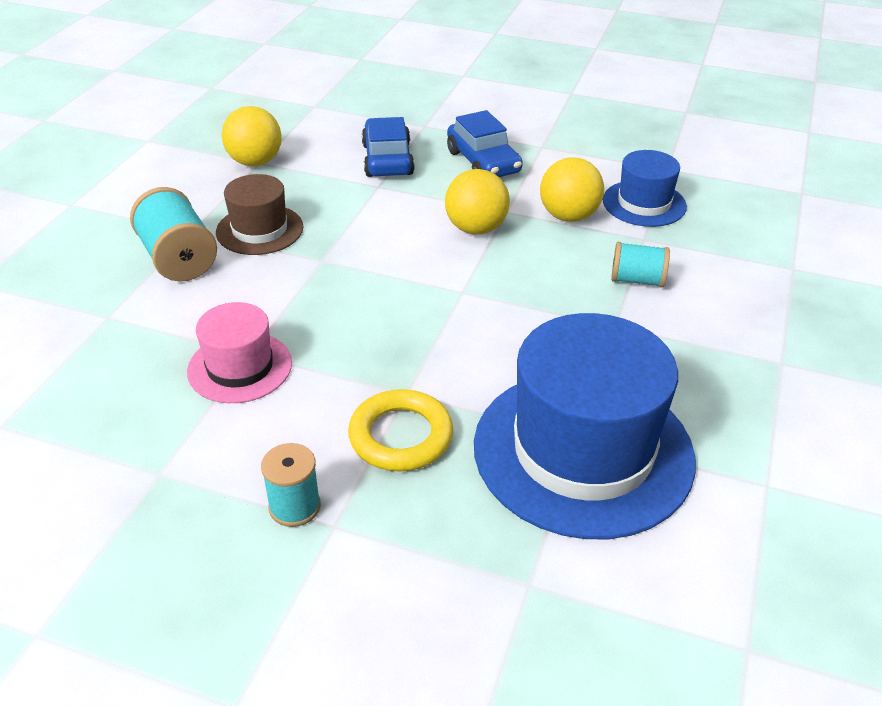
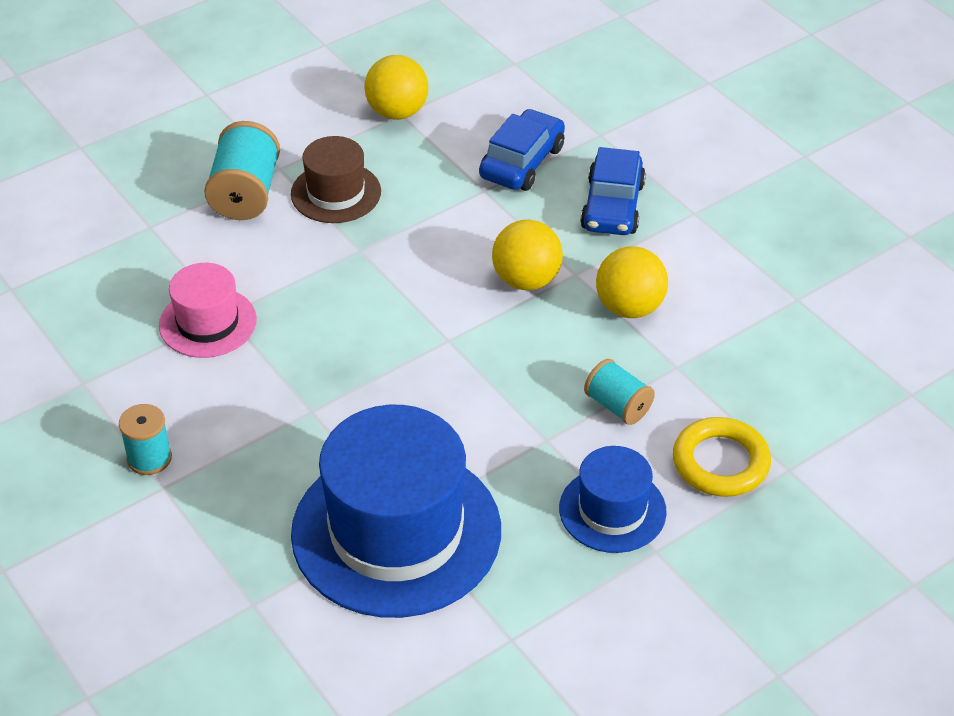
camera: 35 degrees right, 5 degrees up
yellow ring [348,389,453,471] -> yellow ring moved to [673,417,771,497]
blue hat [603,150,687,227] -> blue hat moved to [559,446,667,553]

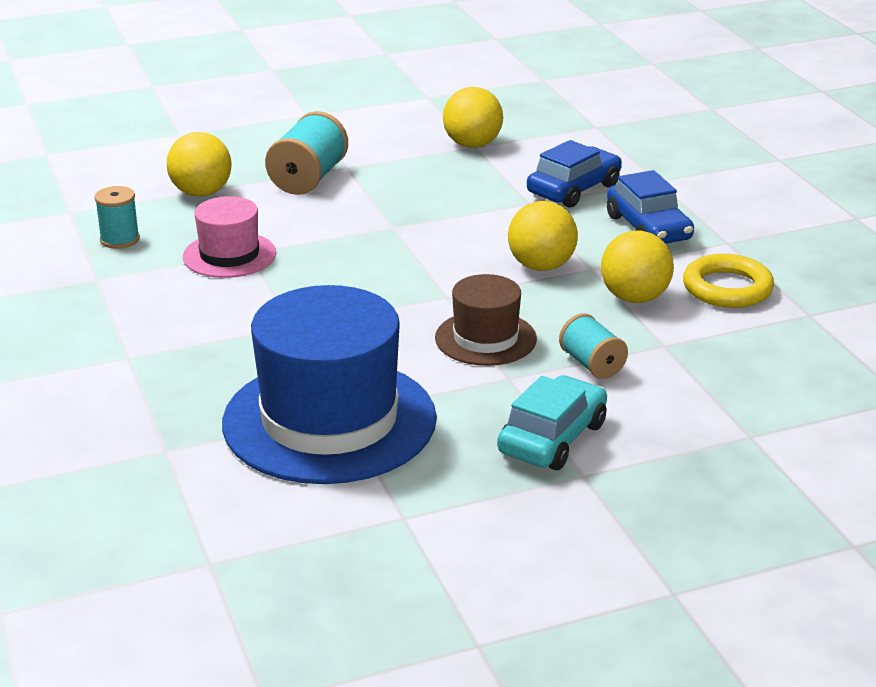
camera: 15 degrees right, 15 degrees down
turquoise spool [119,404,172,475] -> turquoise spool moved to [94,186,140,249]
brown hat [291,136,381,223] -> brown hat moved to [435,274,537,366]
blue hat [559,446,667,553] -> turquoise car [497,375,607,470]
blue car [580,147,646,235] -> blue car turned 45 degrees counterclockwise [607,170,694,244]
yellow ring [673,417,771,497] -> yellow ring moved to [683,254,774,308]
none -> yellow ball [167,132,231,196]

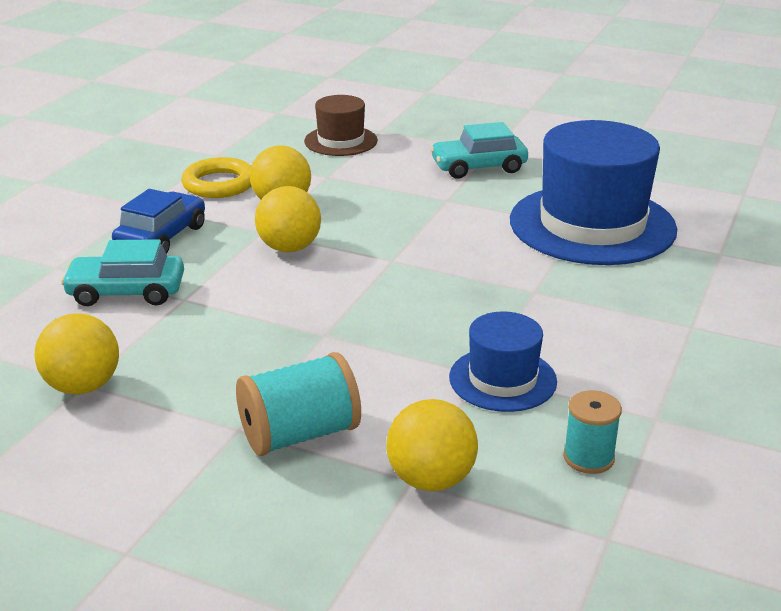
camera: 135 degrees left, 0 degrees up
pink hat [183,196,276,278] -> blue hat [449,312,557,412]
brown hat [435,274,537,366] -> brown hat moved to [304,95,378,156]
blue car [527,140,622,208] -> turquoise car [61,239,184,306]
turquoise spool [559,313,628,379] -> none

